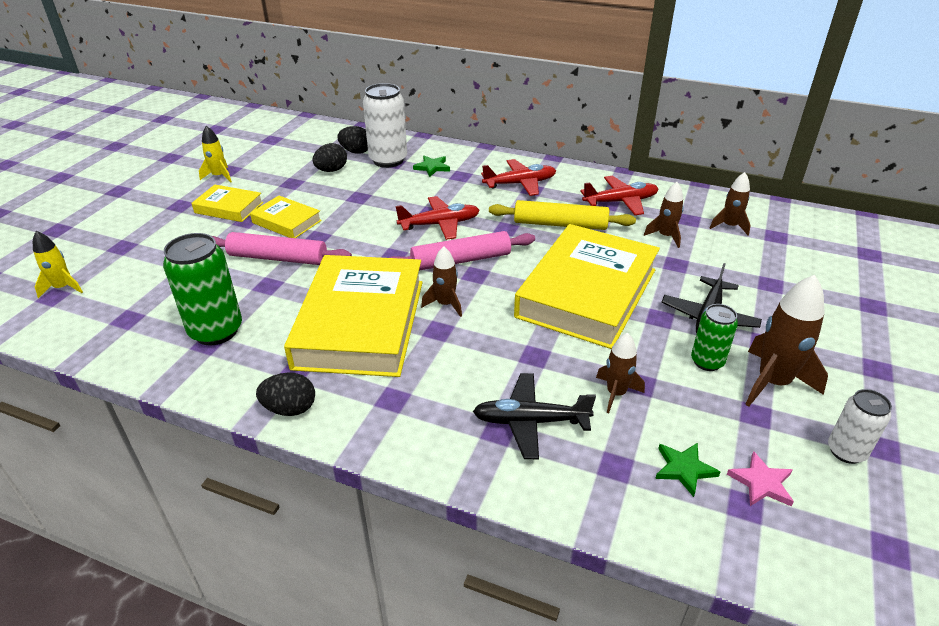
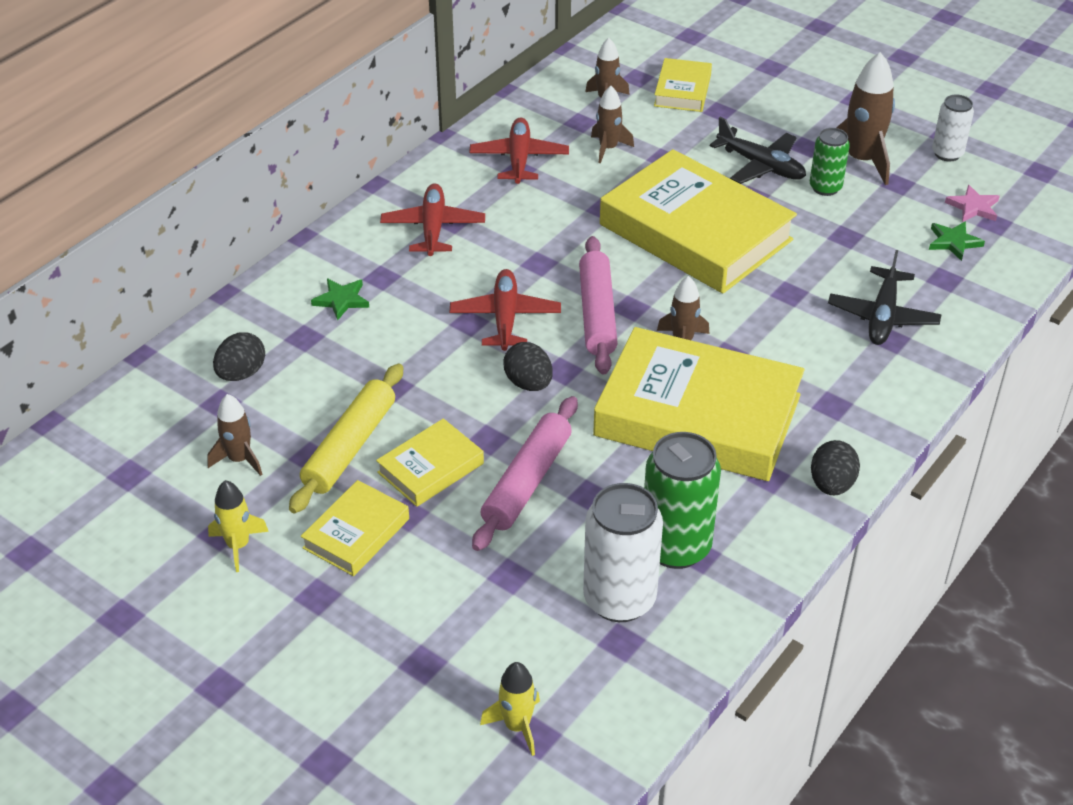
camera: 75 degrees left, 5 degrees up
black egg [313,143,347,172] -> black egg moved to [503,342,553,391]
white can [363,83,407,168] -> white can moved to [583,483,663,622]
yellow rolling pin [489,200,636,230] -> yellow rolling pin moved to [289,364,403,514]
brown rocket [596,332,645,413] -> brown rocket moved to [207,394,262,476]
none -> yellow book [654,58,712,112]

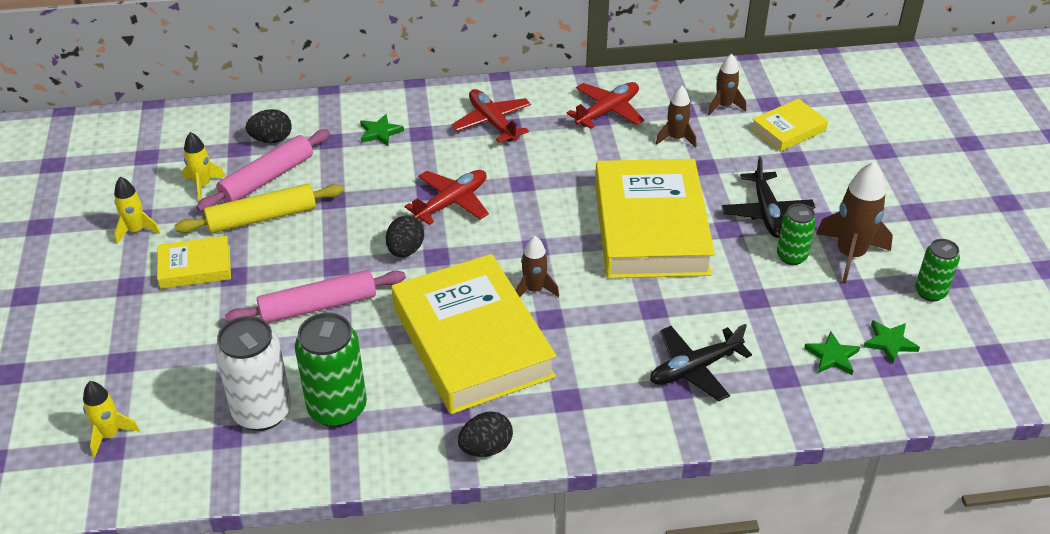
camera: 45 degrees right, 0 degrees up
brown rocket [207,394,262,476] -> yellow rocket [182,132,226,201]
yellow book [376,418,484,507] -> none
red plane [380,183,485,256] -> red plane turned 75 degrees counterclockwise [452,89,531,143]
pink rolling pin [579,236,618,374] -> pink rolling pin moved to [196,129,330,212]
white can [932,94,974,161] -> green can [915,239,960,302]
pink star [945,185,1000,222] -> green star [863,320,920,364]

